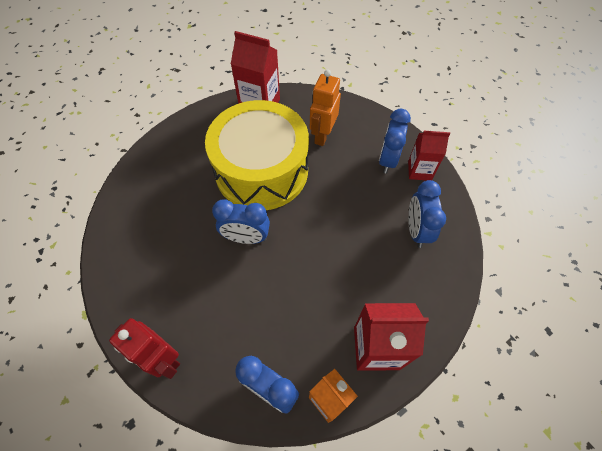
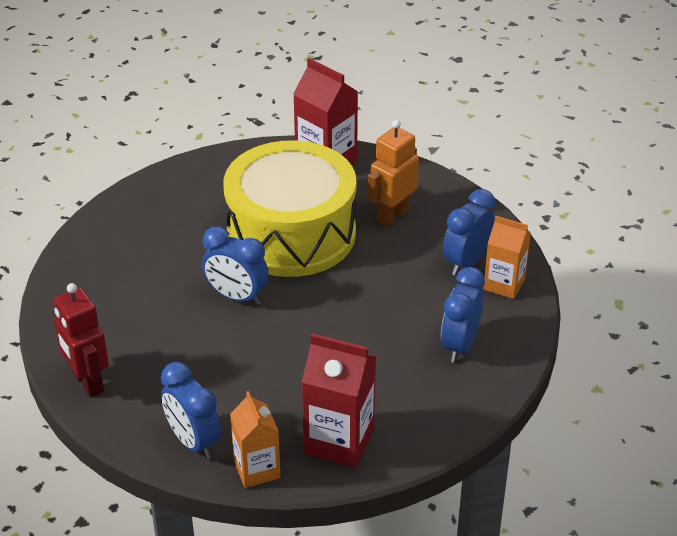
camera: 20 degrees right, 20 degrees down
red carton [408,131,450,180] -> orange carton [484,216,531,299]

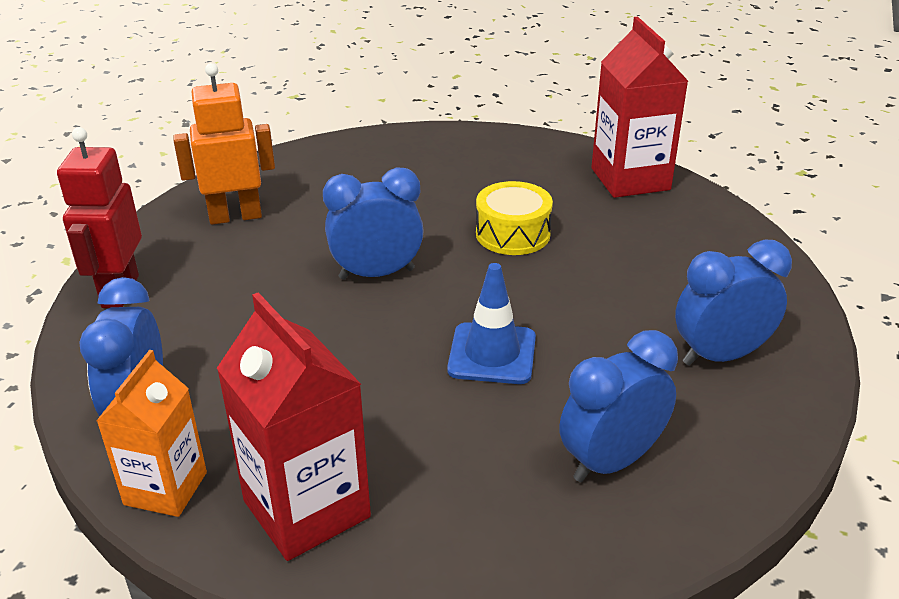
camera: 35 degrees right, 5 degrees down
blue clock [202,226,269,305] -> blue clock turned 105 degrees clockwise [323,167,424,280]
yellow drum [223,140,356,277] -> yellow drum [476,181,553,255], size x0.41
orange robot [368,120,419,226] -> orange robot moved to [173,63,275,225]
orange carton [484,216,531,299] -> none
none -> blue traffic cone [447,263,536,384]

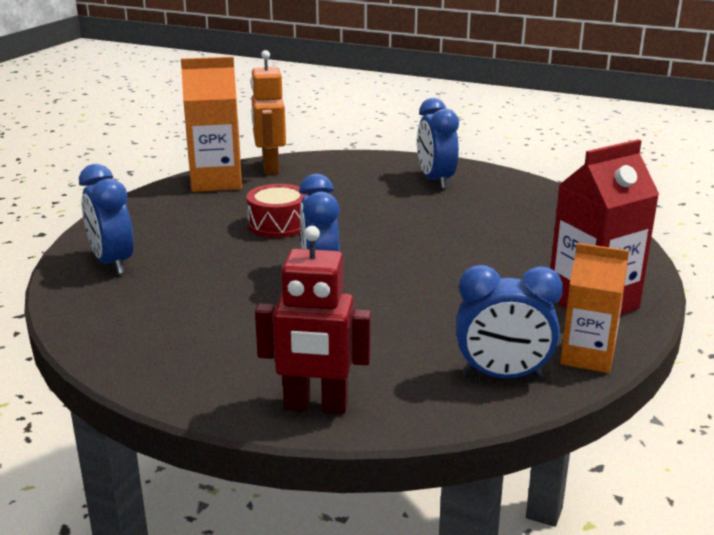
camera: 85 degrees left, 10 degrees down
orange robot [173,63,275,225] -> orange robot moved to [250,50,286,175]
blue traffic cone [447,263,536,384] -> none
yellow drum [476,181,553,255] -> red drum [246,184,308,238]
blue clock [559,330,678,482] -> blue clock moved to [79,164,134,275]
red carton [592,17,688,198] -> orange carton [181,57,242,192]

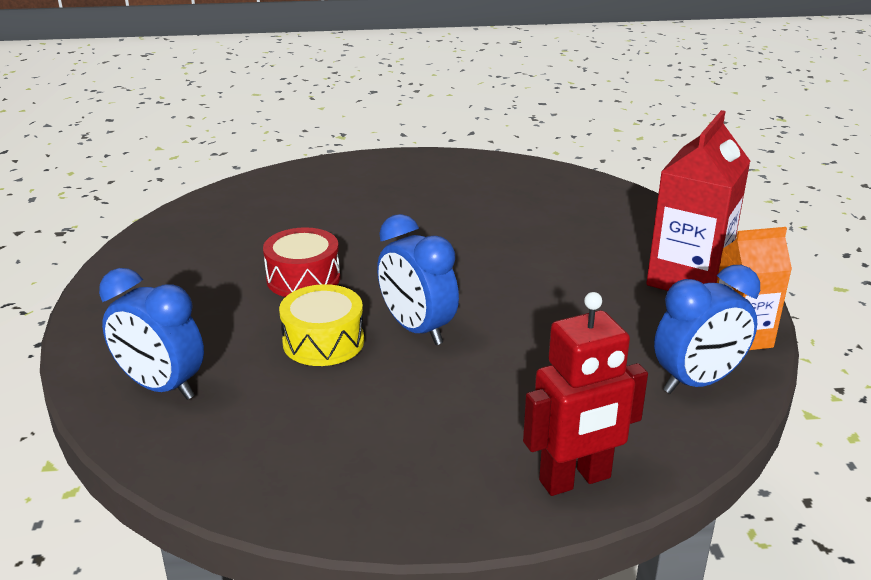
camera: 30 degrees left, 5 degrees up
orange carton [181,57,242,192] -> none
orange robot [250,50,286,175] -> none
blue clock [417,98,459,189] -> none
none -> yellow drum [279,284,364,366]

